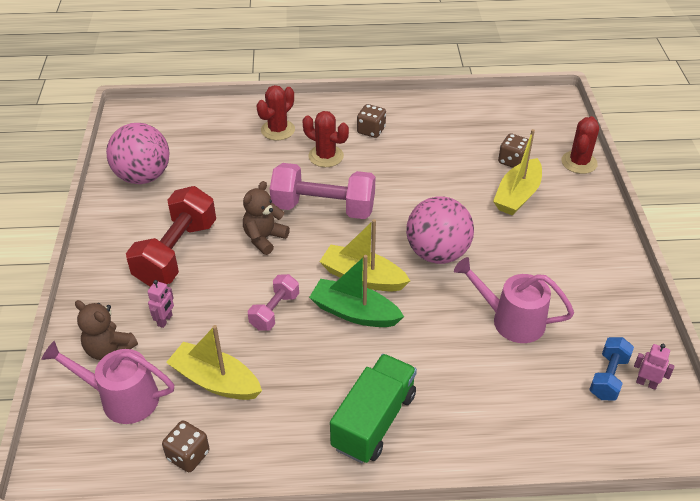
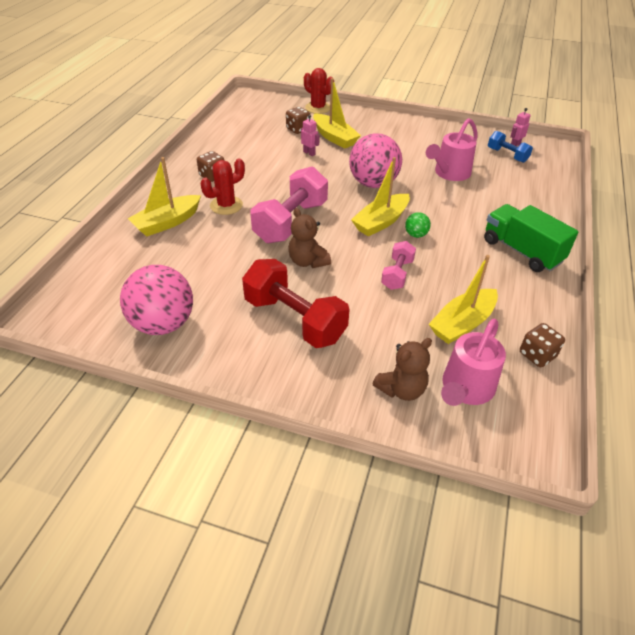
camera: 70 degrees left, 0 degrees up
pink robot [147,280,174,328] -> pink robot moved to [301,115,320,156]
pink dumbbell [248,274,299,331] -> pink dumbbell turned 60 degrees clockwise [381,241,416,290]
red cactus [256,85,295,140] -> yellow boat [128,157,201,237]
green boat [309,255,404,327] -> green ball [405,212,431,238]

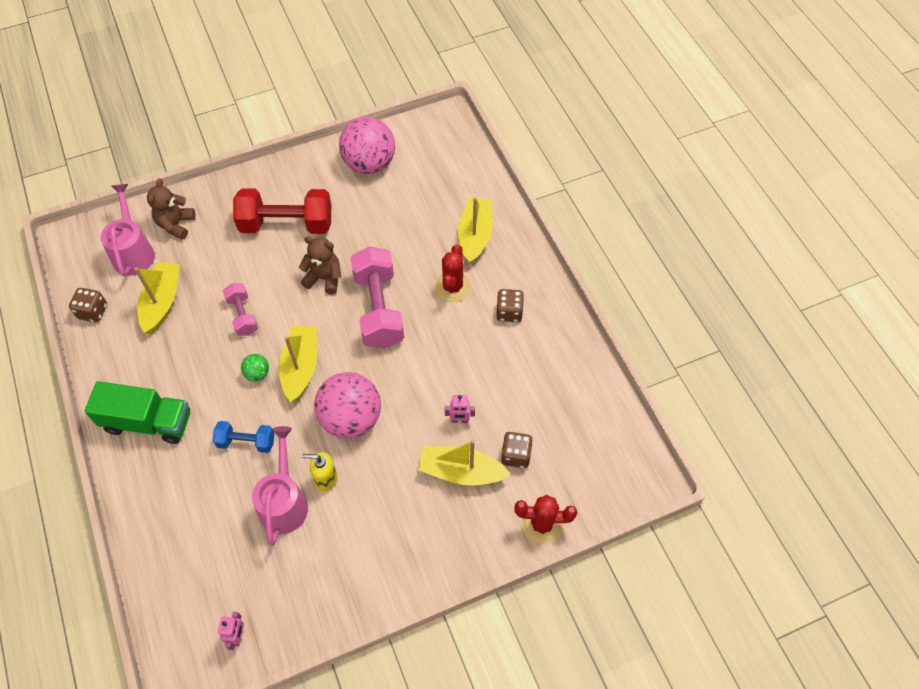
camera: 140 degrees right, 15 degrees up
blue dumbbell [488,131,533,163] -> blue dumbbell moved to [213,421,274,453]
none -> yellow soap dispenser [302,452,337,492]

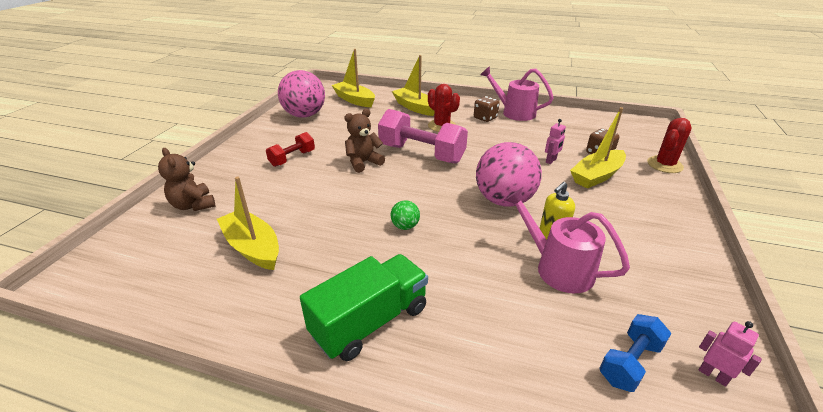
camera: 50 degrees left, 25 degrees down
brown dice [69,288,107,322] -> none
pink watering can [101,184,155,276] -> pink watering can moved to [480,66,554,121]
blue dumbbell [213,421,274,453] -> blue dumbbell moved to [599,314,672,392]
pink dumbbell [223,283,258,336] -> none
red dumbbell [233,188,331,234] -> red dumbbell [266,132,315,167], size x0.54
yellow boat [279,325,317,402] -> yellow boat moved to [331,49,375,107]

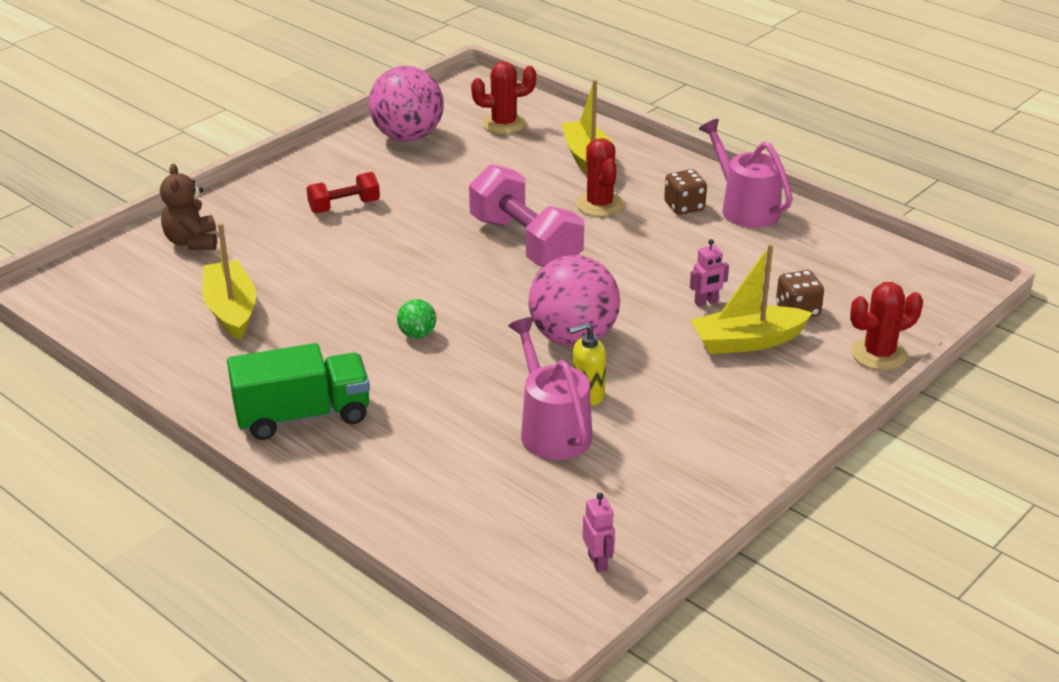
camera: 25 degrees right, 0 degrees up
yellow boat [331,49,375,107] -> red cactus [471,61,536,134]
brown teddy bear [344,109,385,173] -> none
blue dumbbell [599,314,672,392] -> none

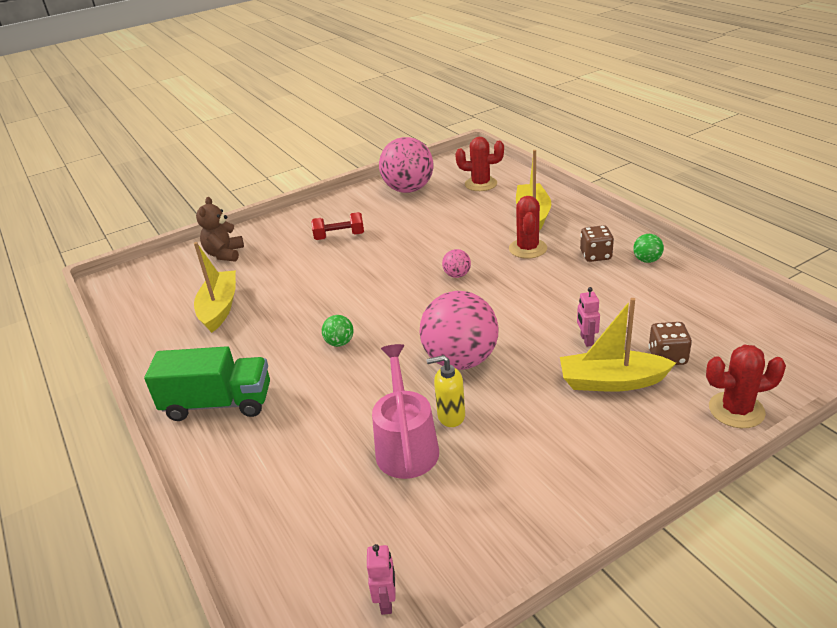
camera: 20 degrees right, 0 degrees up
pink dumbbell [469,164,584,267] -> pink ball [442,249,471,278]
pink robot [690,239,729,307] -> pink robot turned 90 degrees clockwise [577,287,600,347]
pink watering can [699,119,793,228] -> green ball [633,234,664,263]

